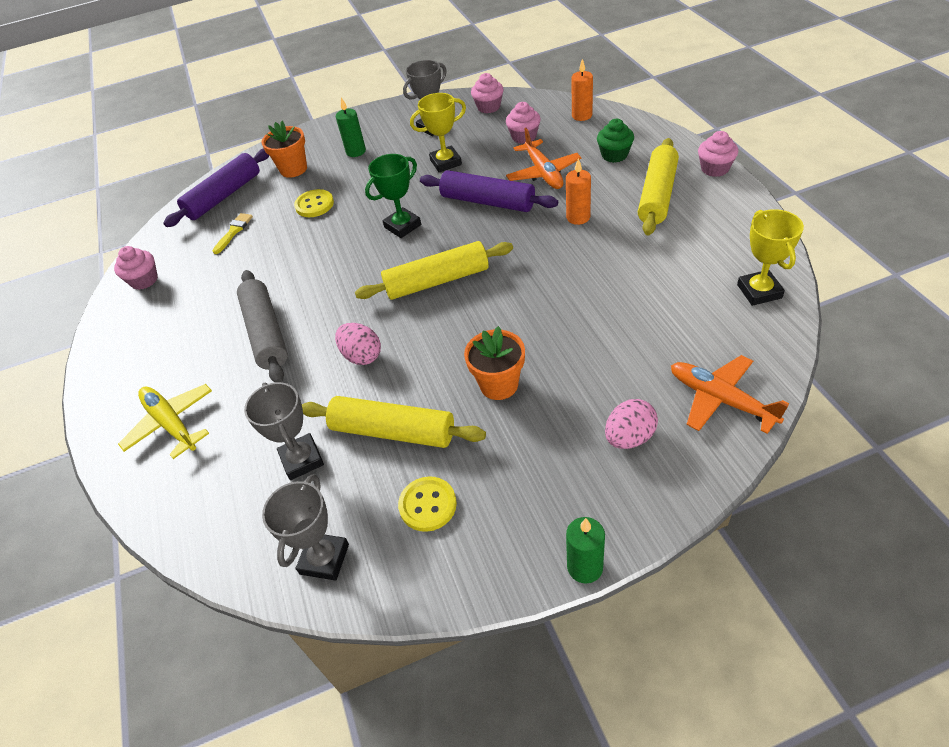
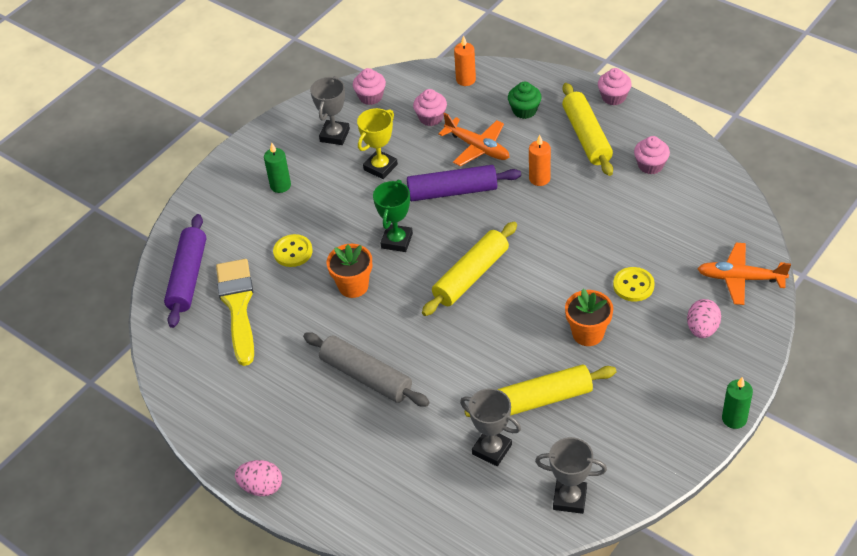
camera: 35 degrees left, 0 degrees up
pink cupcake [114,246,158,290] -> pink cupcake moved to [634,136,670,174]
yellow plane [118,384,212,459] -> none
yellow brush [212,213,253,254] -> yellow brush [216,259,254,366], size x2.16
orange flower pot [262,121,307,178] -> orange flower pot moved to [327,244,372,298]
grey trophy [262,474,349,581] -> grey trophy turned 60 degrees counterclockwise [535,437,607,514]
pink egg [335,323,381,365] -> pink egg moved to [235,460,282,496]
yellow button [398,476,457,532] -> yellow button moved to [613,267,655,302]
yellow trophy [737,209,804,306] -> none

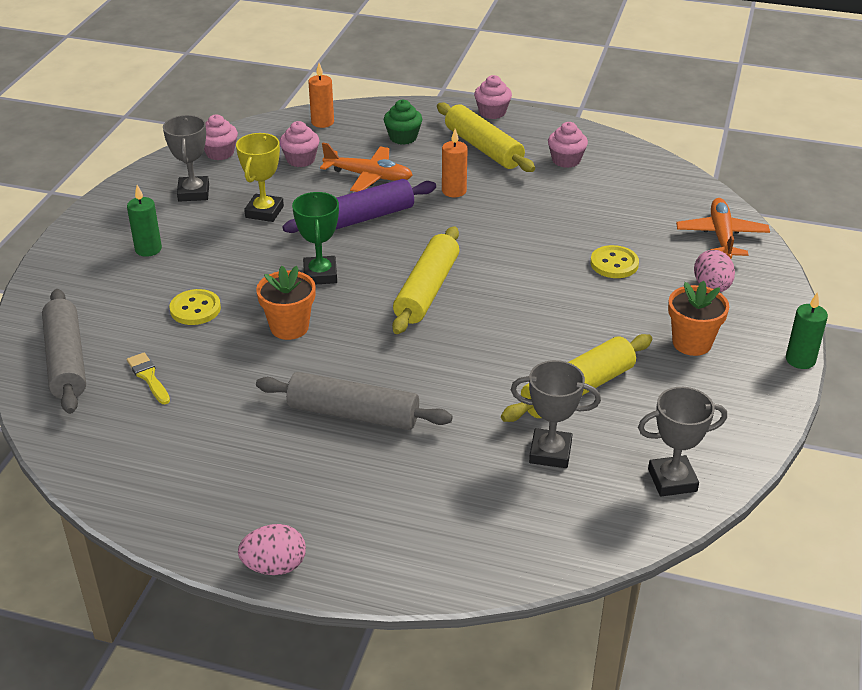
camera: 25 degrees left, 10 degrees down
purple rolling pin [164,214,206,328] -> grey rolling pin [42,289,86,414]
yellow brush [216,259,254,366] -> yellow brush [127,352,170,404], size x0.46
orange flower pot [565,289,613,346] -> orange flower pot moved to [668,281,729,356]
orange plane [698,242,791,305] -> orange plane turned 105 degrees clockwise [676,198,770,259]

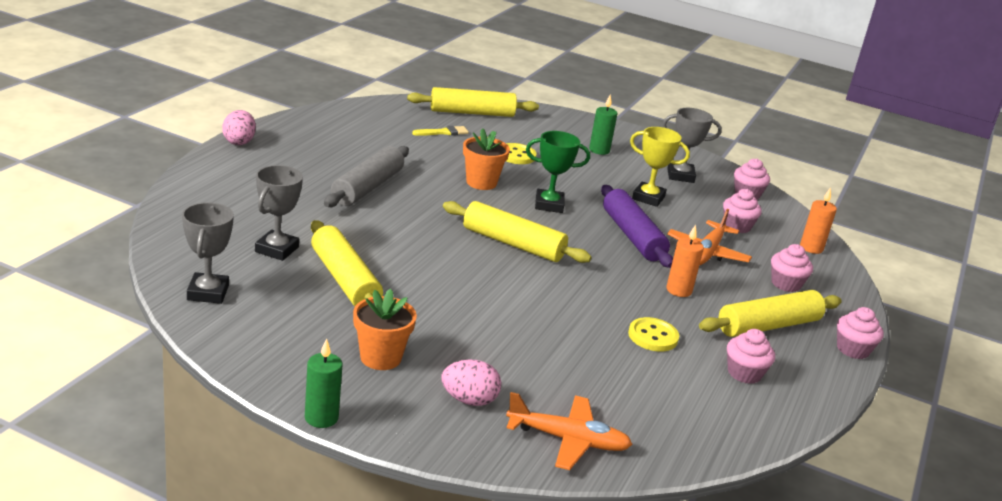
camera: 95 degrees right, 10 degrees down
grey rolling pin [42,289,86,414] -> yellow rolling pin [407,87,539,117]
green cupcake [384,100,422,145] -> pink cupcake [771,244,813,292]
yellow button [590,245,639,278] -> yellow button moved to [628,317,679,351]

